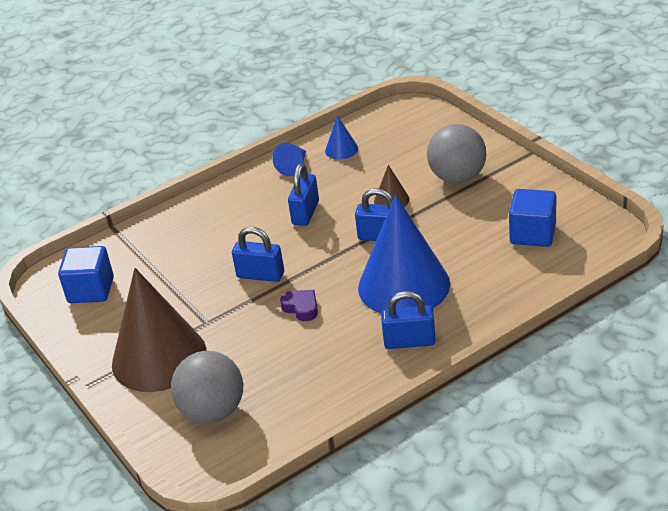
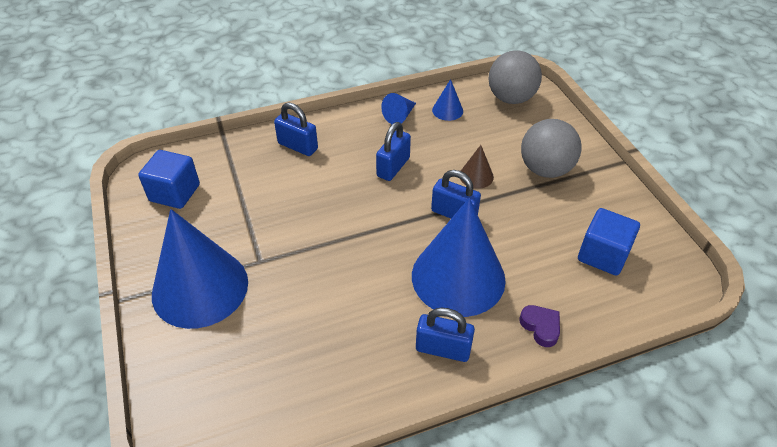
camera: 10 degrees right, 10 degrees up
brown cone [112,268,206,392] -> blue cone [152,209,248,329]
grey ball [171,351,243,423] -> grey ball moved to [488,50,542,104]
blue padlock [232,227,284,282] -> blue padlock moved to [274,103,318,156]
purple heart [280,290,318,321] -> purple heart moved to [519,305,560,347]

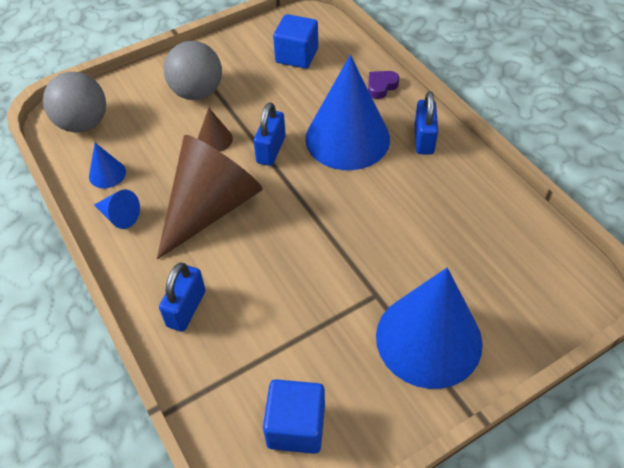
camera: 100 degrees left, 5 degrees up
blue padlock [376,122,411,181] -> brown cone [157,135,263,260]

